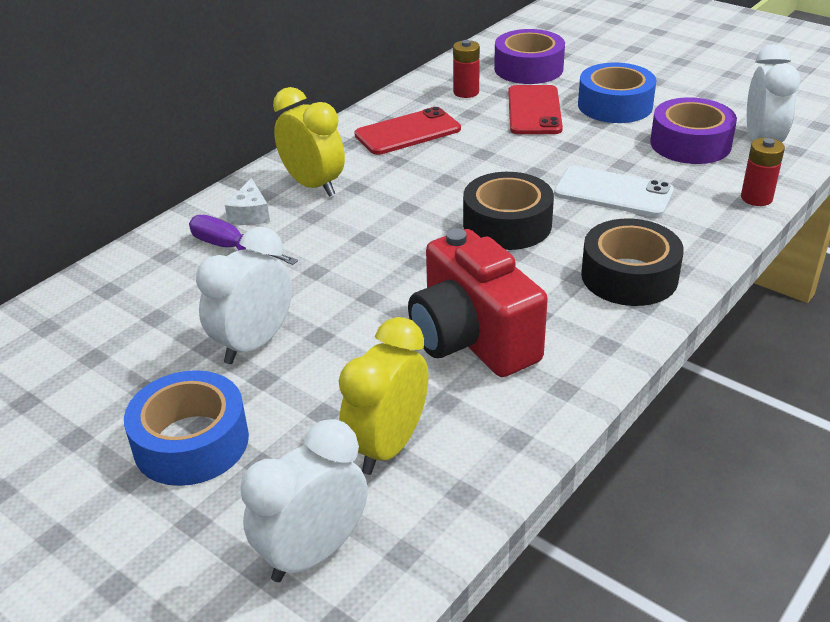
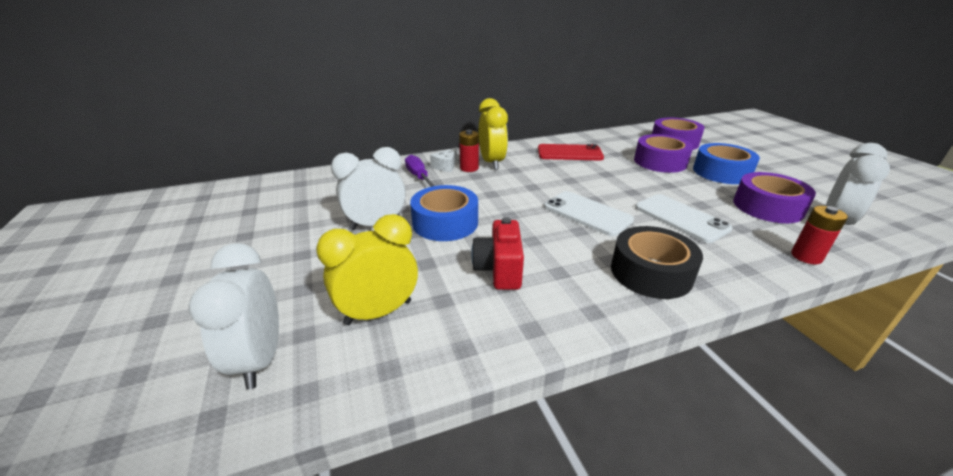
camera: 30 degrees right, 5 degrees down
blue tape [124,370,249,486] -> blue tape moved to [410,185,478,241]
white clock [241,419,368,582] -> white clock turned 90 degrees counterclockwise [189,243,279,390]
red camera [408,228,548,377] -> red camera [471,217,524,290], size x0.63
red battery [453,40,480,98] -> red battery moved to [459,130,479,172]
black tape [463,172,554,250] -> white phone [544,191,634,236]
red phone [508,85,563,134] -> purple tape [634,134,693,173]

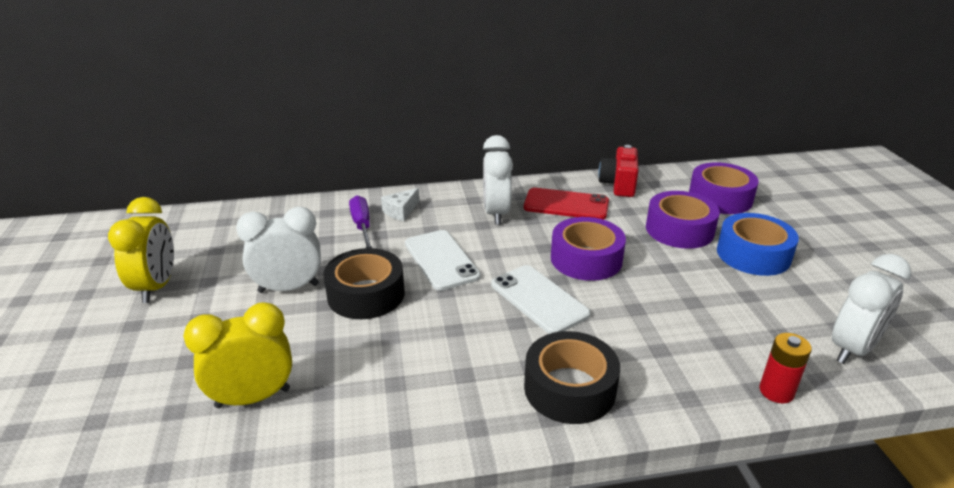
camera: 10 degrees right, 0 degrees up
white clock [189,243,279,390] -> white clock moved to [483,135,513,225]
blue tape [410,185,478,241] -> black tape [323,248,405,319]
red battery [459,130,479,172] -> none
red camera [471,217,524,290] -> red camera moved to [598,145,639,197]
yellow clock [479,98,508,170] -> yellow clock moved to [108,197,174,303]
white phone [635,194,732,243] -> white phone moved to [405,230,481,291]
purple tape [733,172,816,223] -> purple tape moved to [551,217,626,281]

